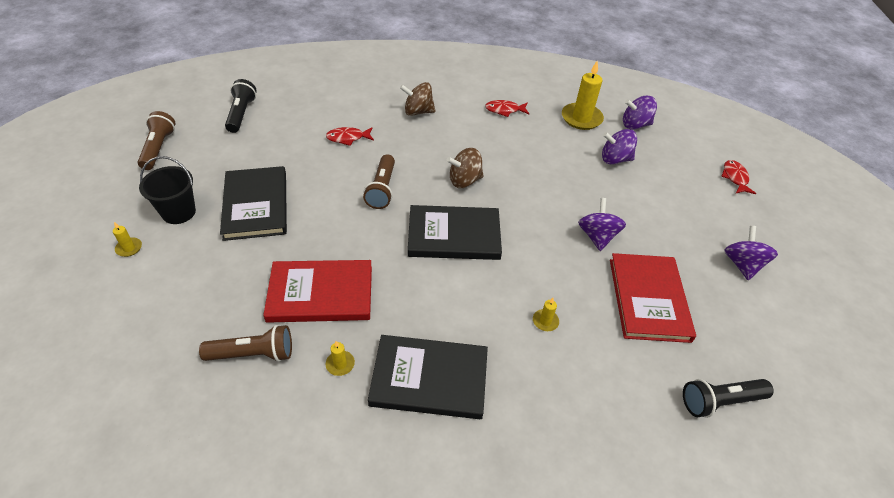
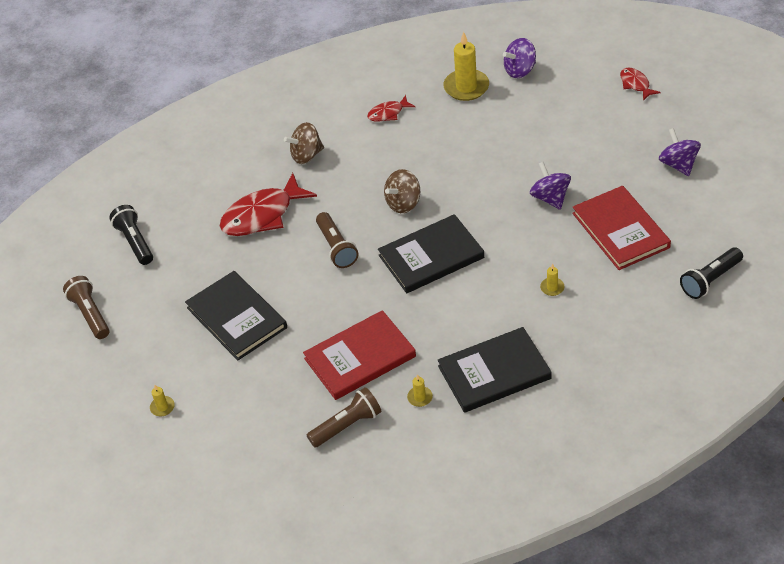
camera: 20 degrees left, 0 degrees up
black bucket [139,156,196,224] -> none
red fish [326,127,374,146] -> red fish [220,173,317,236], size x1.95
purple spinning top [602,129,637,165] -> none

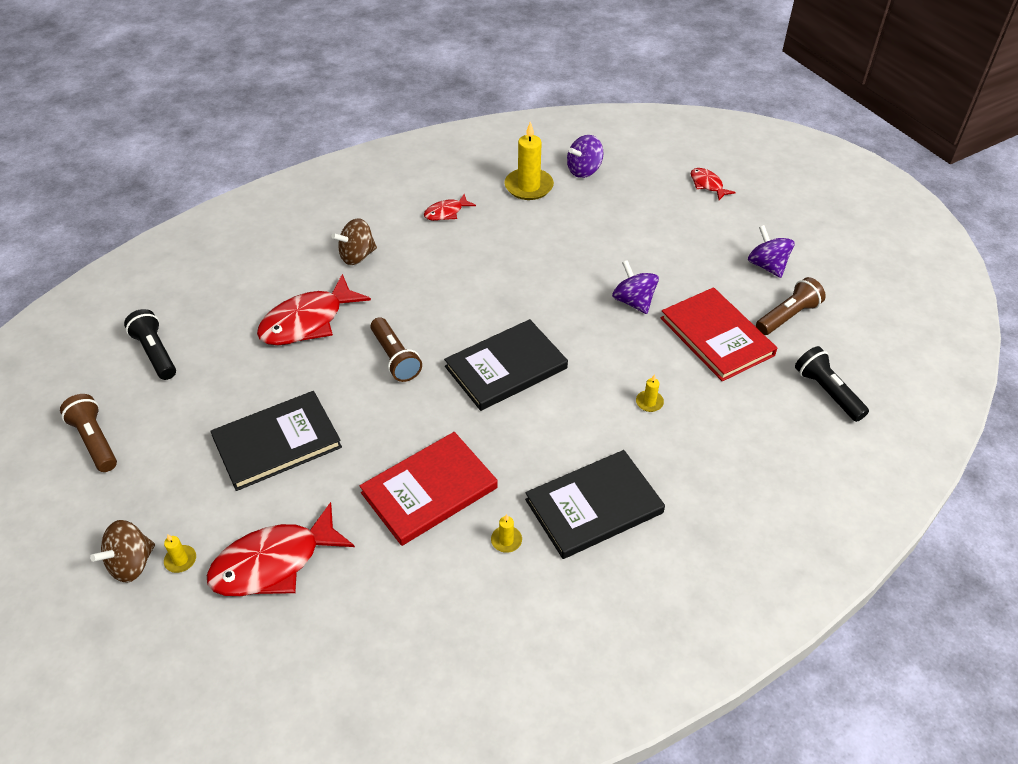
camera: 10 degrees left, 0 degrees up
black book [185,271,287,360] -> black book turned 75 degrees counterclockwise [210,391,342,491]
brown flashlight [307,387,382,448] -> brown flashlight moved to [756,277,826,335]
brown spinning top [384,169,420,213] -> brown spinning top moved to [90,520,155,583]
black flashlight [680,247,743,299] -> black flashlight turned 105 degrees clockwise [795,346,869,422]
none -> red fish [207,502,355,596]

